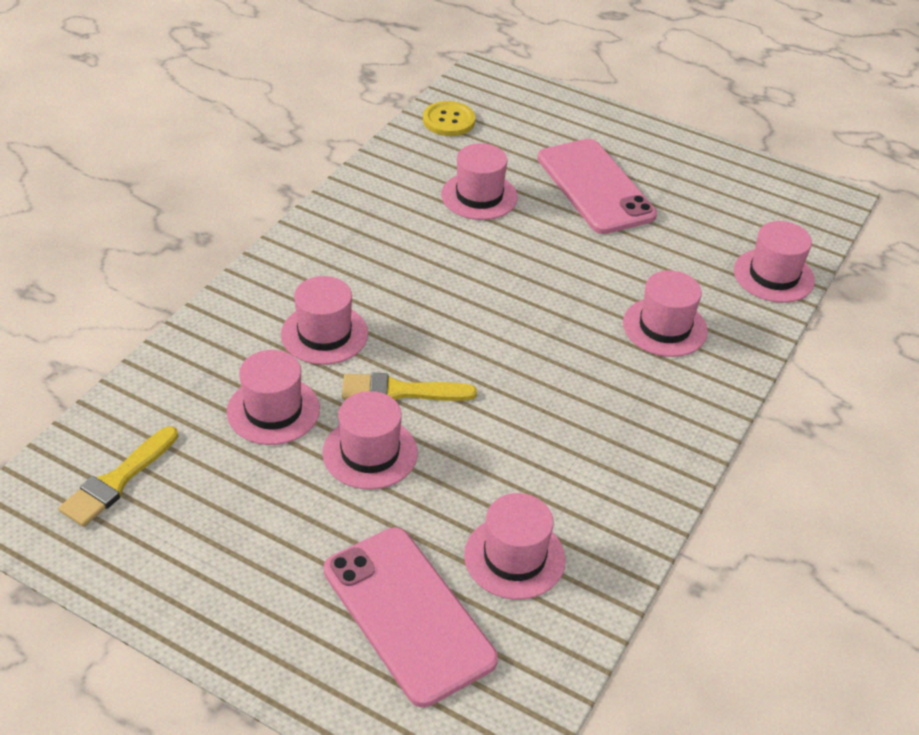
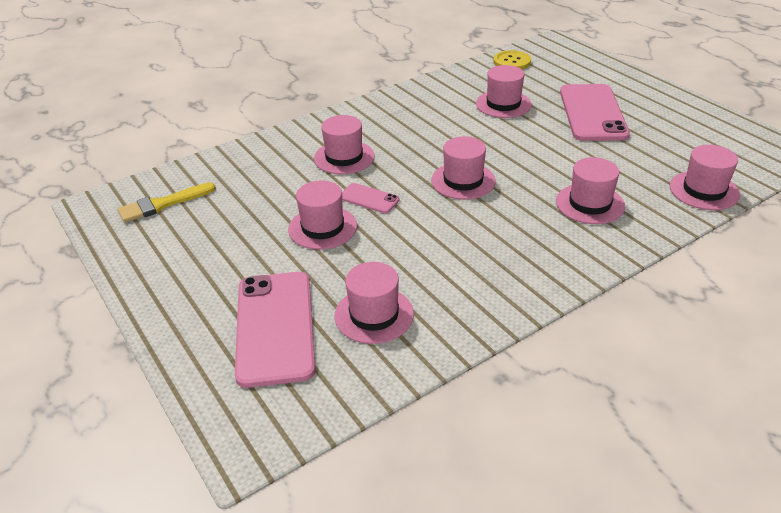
camera: 30 degrees right, 5 degrees down
pink hat [227,350,320,445] -> pink hat moved to [431,136,496,200]
yellow brush [342,373,477,401] -> pink phone [342,183,400,213]

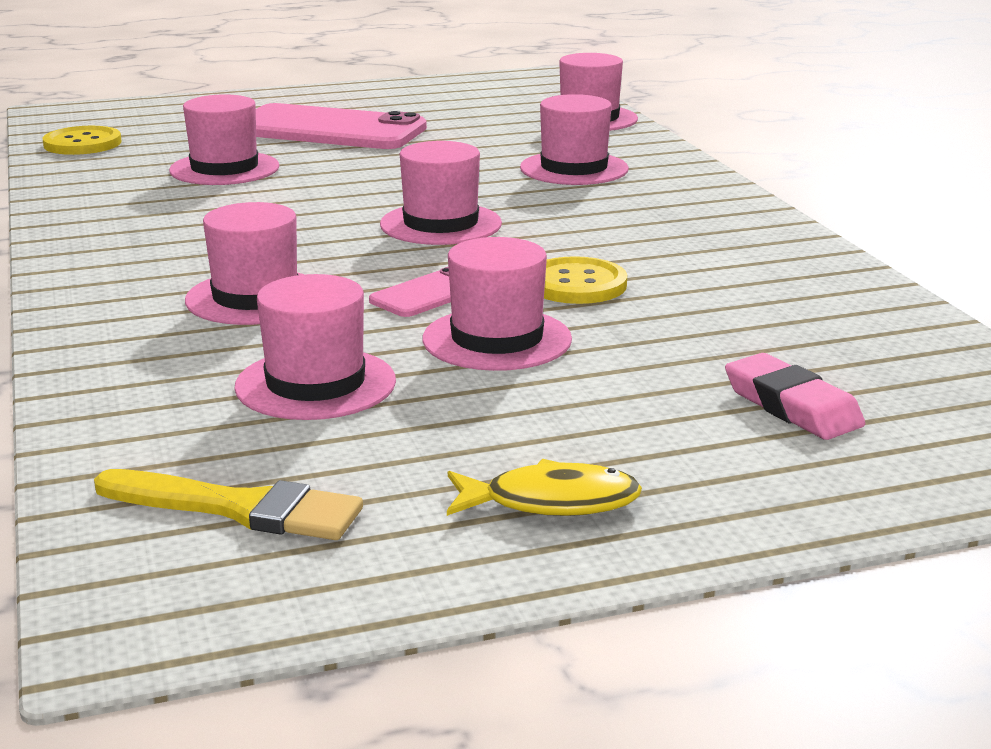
camera: 75 degrees left, 15 degrees down
yellow brush [118,183,216,223] -> yellow brush turned 60 degrees counterclockwise [94,469,363,540]
pink phone [235,272,315,388] -> pink eraser [725,353,865,440]
pink hat [334,262,414,344] -> pink hat moved to [234,274,396,420]
none -> yellow fish [447,459,642,516]
none -> yellow button [544,256,627,304]

